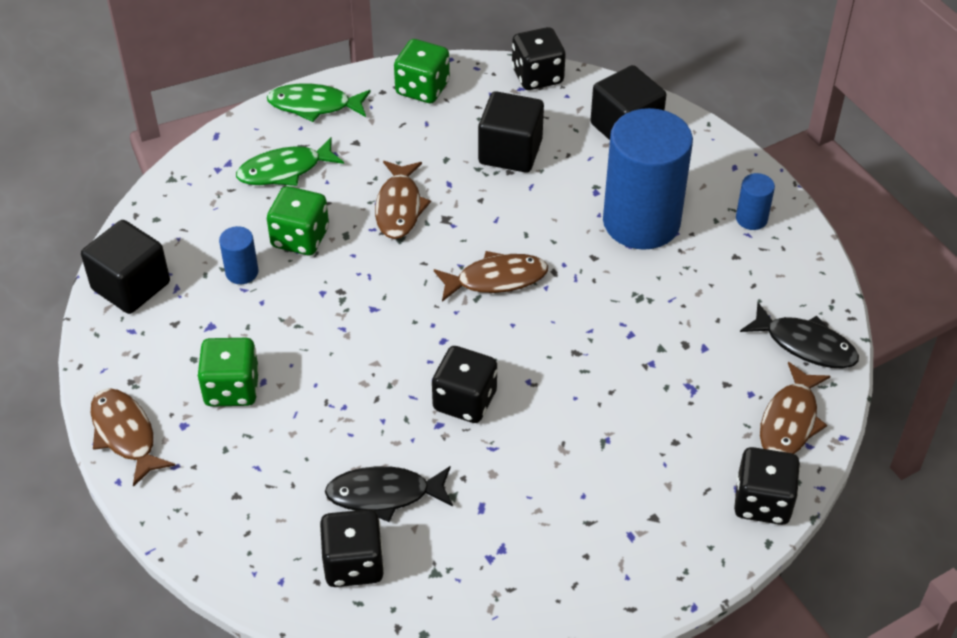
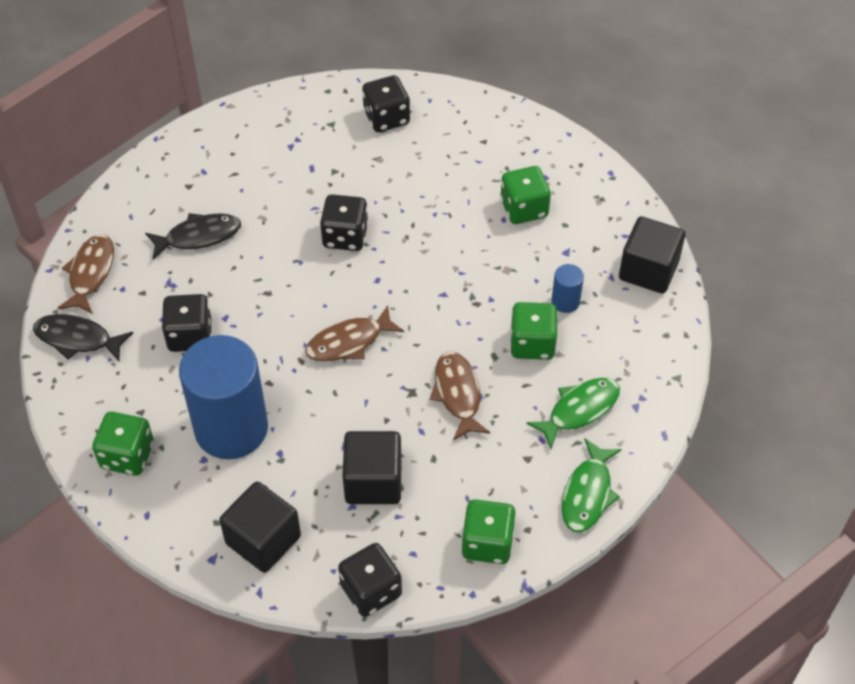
camera: 165 degrees right, 5 degrees up
brown fish [91,388,175,487] -> none
green fish [267,84,371,122] -> green fish turned 120 degrees clockwise [562,438,622,532]
black fish [325,466,453,522] -> black fish moved to [145,213,241,260]
black dice [734,447,800,525] -> black dice moved to [162,294,211,352]
blue cylinder [736,173,775,230] -> green dice [92,412,154,476]

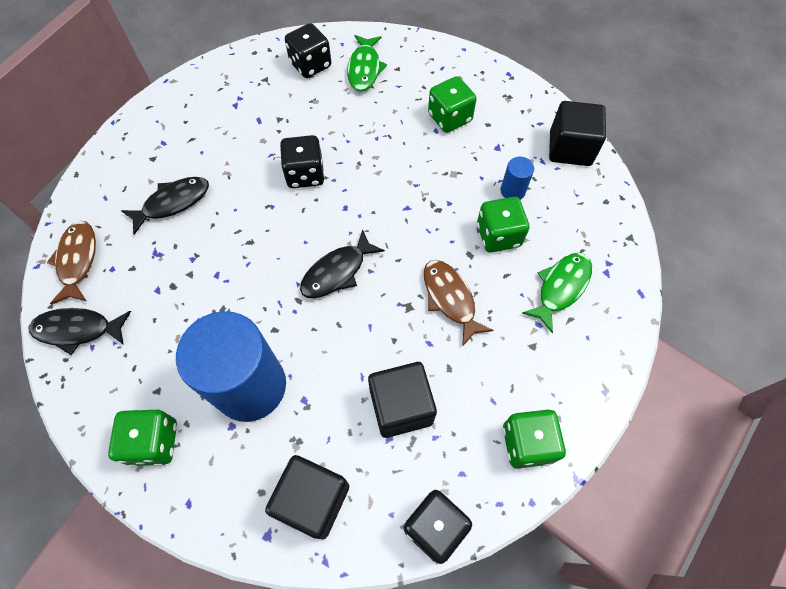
camera: 15 degrees left, 10 degrees up
black dice [162,294,211,352] -> none
brown fish [305,305,404,361] -> black fish [300,229,385,298]
green fish [562,438,622,532] -> green fish moved to [347,35,387,92]

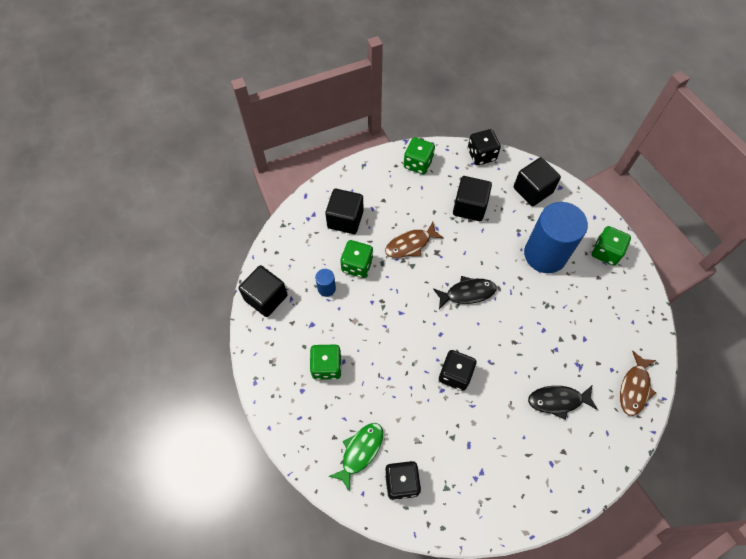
camera: 150 degrees left, 0 degrees up
black fish [29,308,131,355] -> none
brown fish [424,260,494,347] -> brown fish turned 60 degrees clockwise [385,222,444,258]
green fish [522,253,592,333] -> black cube [325,189,364,234]

